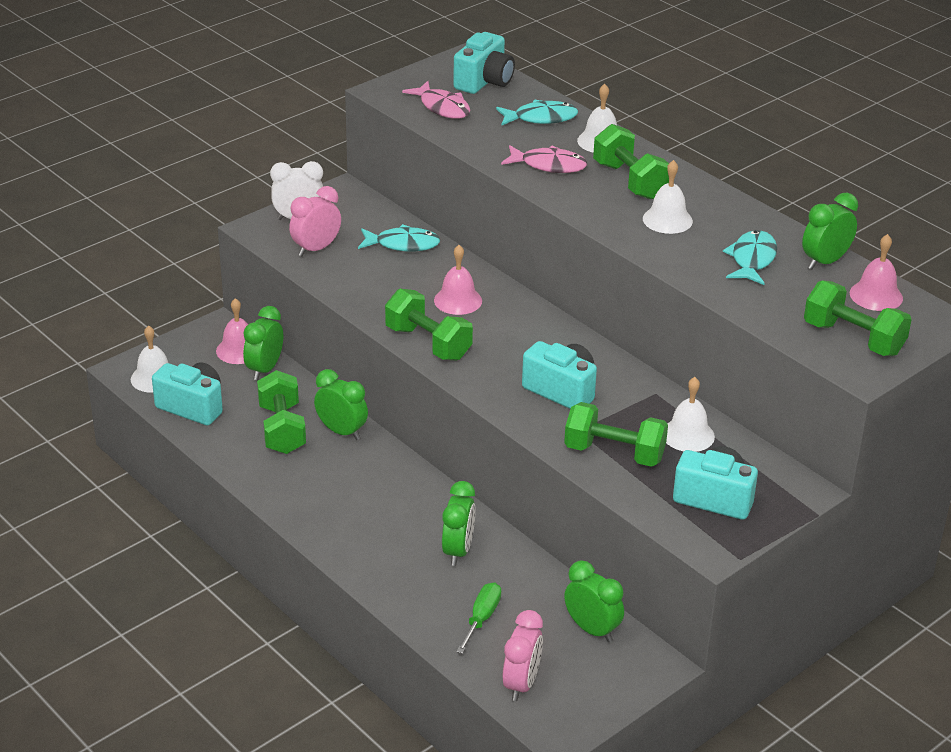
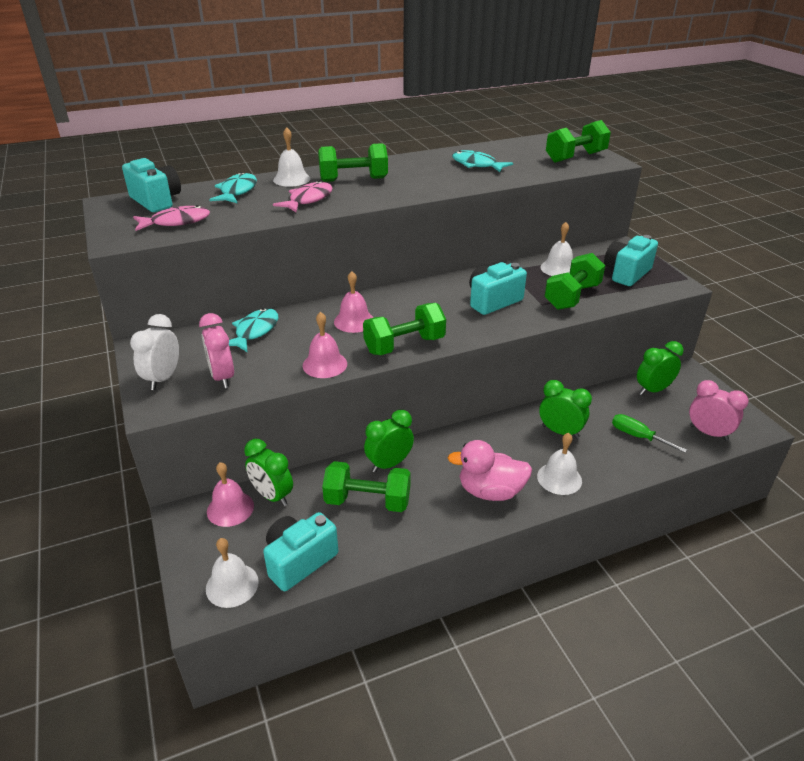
camera: 70 degrees left, 0 degrees up
white bell [643,160,693,234] -> white bell moved to [537,433,582,495]
green clock [802,193,858,270] -> none
pink bell [850,234,903,311] -> pink bell moved to [303,312,347,378]
none -> pink duck [448,440,532,501]

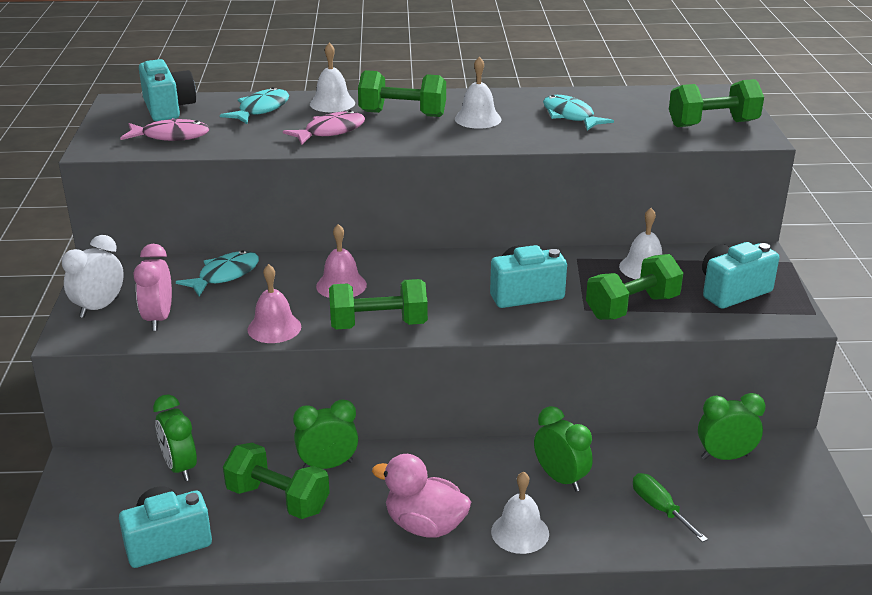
camera: 20 degrees right, 5 degrees down
white bell [206,538,259,608] -> white bell moved to [455,57,501,129]
pink bell [207,462,254,527] -> none
pink clock [689,380,749,441] -> none

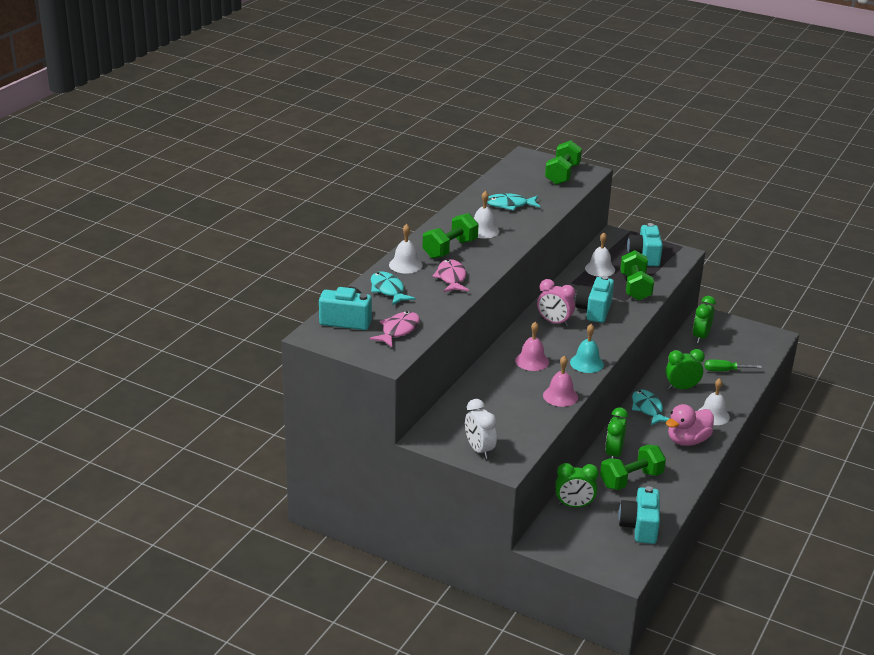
camera: 60 degrees left, 0 degrees up
pink clock [133,244,172,331] -> pink clock moved to [537,279,575,327]
turquoise fish [176,250,259,297] -> turquoise fish moved to [632,389,669,425]
green dumbbell [329,279,428,330] -> turquoise bell [570,324,604,373]

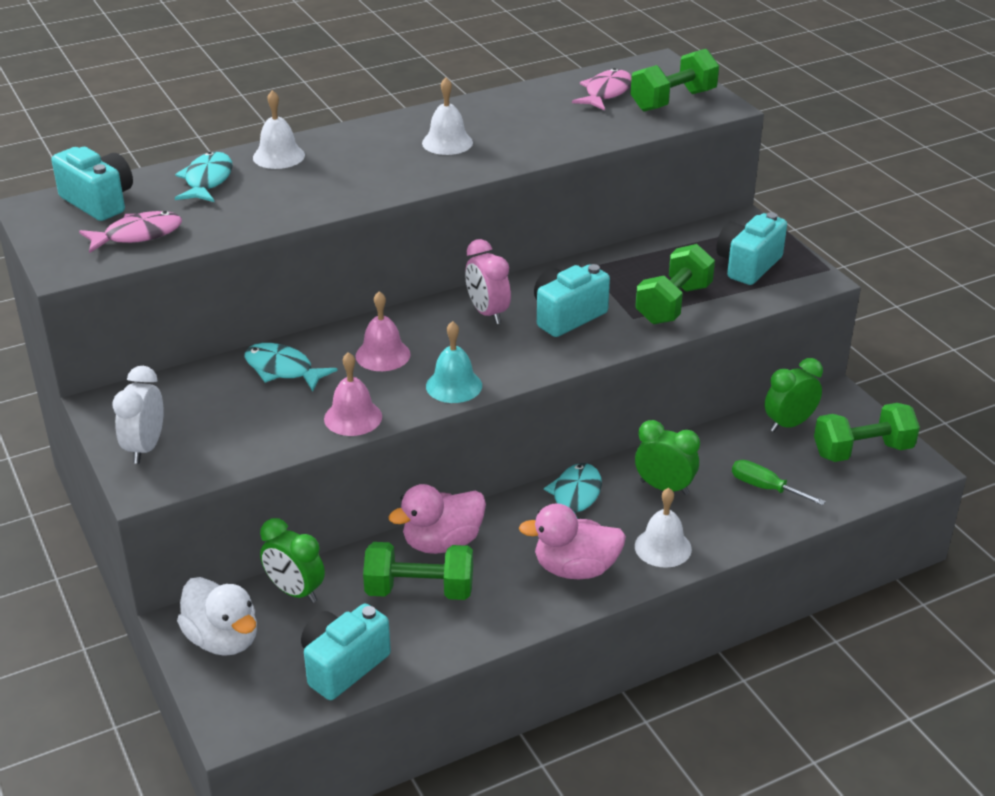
camera: 35 degrees right, 5 degrees up
green dumbbell [422,213,479,259] -> green dumbbell moved to [814,403,920,462]
pink fish [432,259,469,292] -> pink fish moved to [572,68,631,111]
turquoise fish [487,193,540,211] -> turquoise fish moved to [244,343,338,391]
white bell [585,232,615,277] -> none
green clock [605,407,628,459] -> pink duck [388,484,486,554]
none -> white duck [177,577,257,656]

